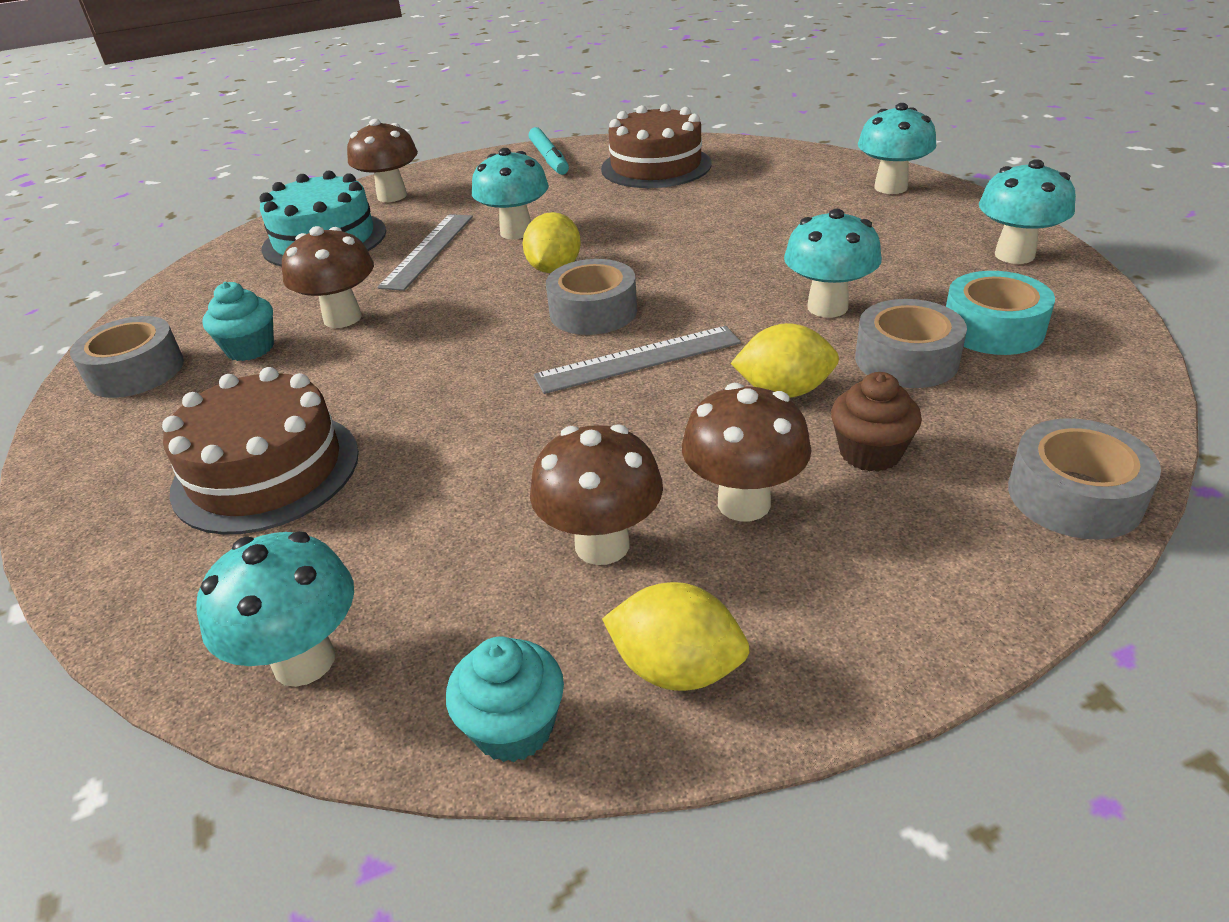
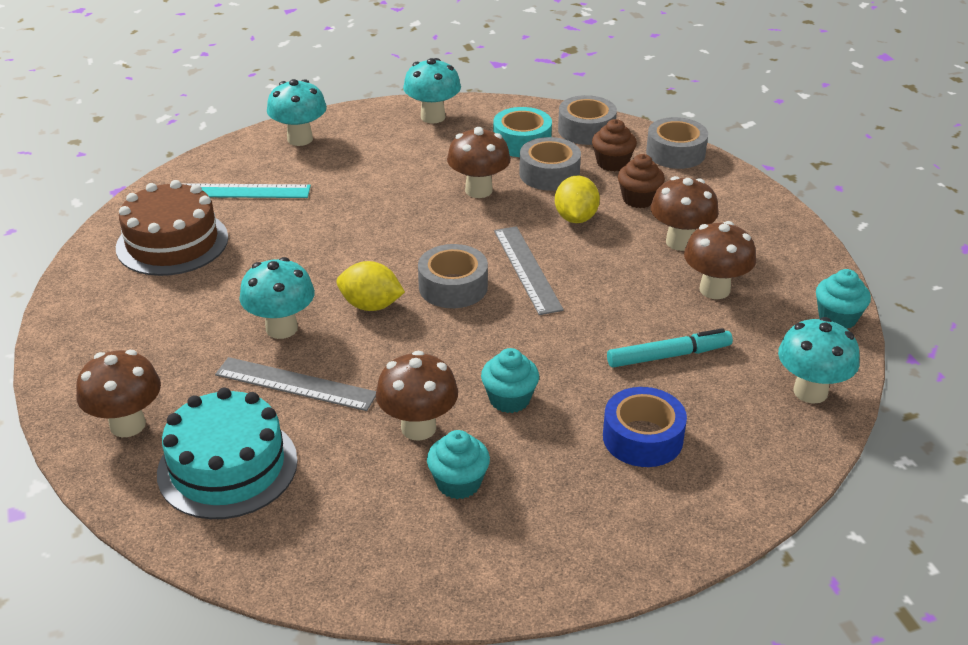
camera: 90 degrees left, 0 degrees up
grey tape [70,316,184,398] -> grey tape moved to [558,95,617,145]
brown cake [162,367,359,535] -> blue tape [603,387,687,467]
turquoise marker [529,127,569,175] -> turquoise marker moved to [607,328,733,367]
yellow lemon [602,582,750,691] -> none
turquoise mushroom [784,209,882,317] -> brown mushroom [447,127,511,198]
none -> turquoise ruler [181,183,311,198]
none -> turquoise cupcake [481,348,539,413]
none -> brown cupcake [592,119,637,171]

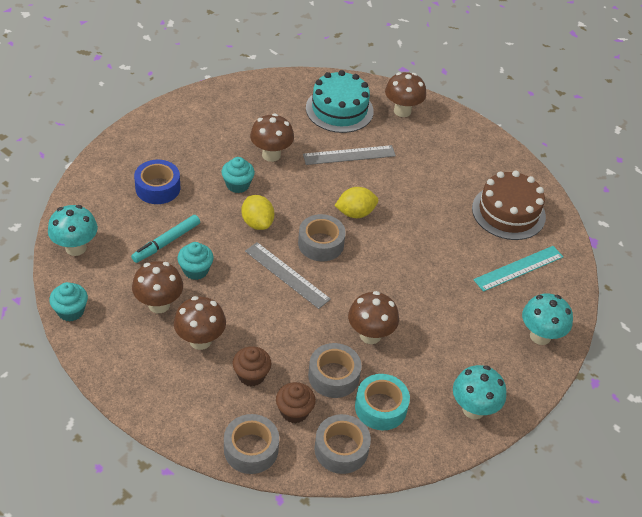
camera: 145 degrees right, 10 degrees up
turquoise mushroom [240,257,315,339] -> none
turquoise cupcake [427,430,490,499] -> turquoise cupcake moved to [177,242,214,280]
yellow lemon [555,176,600,223] -> yellow lemon moved to [241,195,274,230]

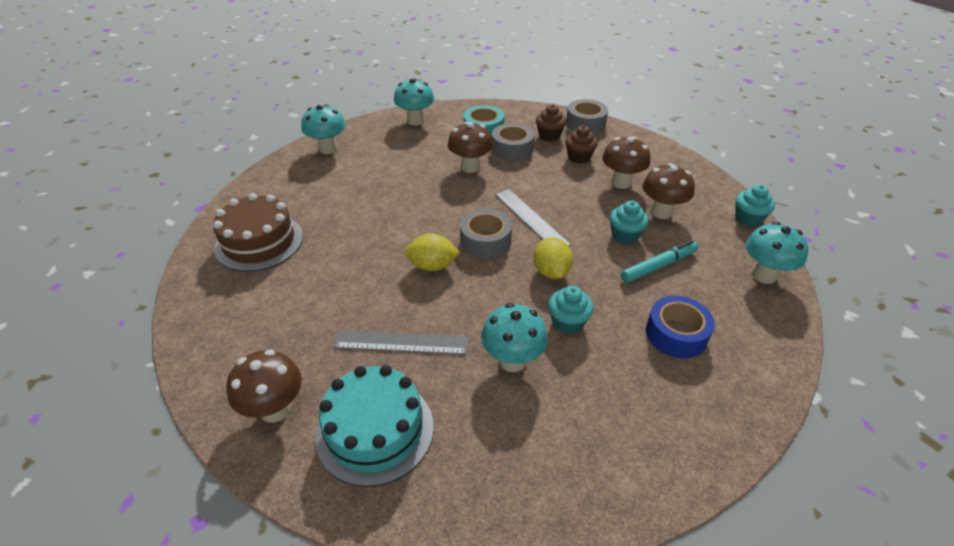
camera: 160 degrees left, 5 degrees down
brown mushroom [250,114,294,162] -> turquoise mushroom [481,303,548,372]
grey tape [314,414,371,474] -> none
turquoise ruler [473,246,563,292] -> none

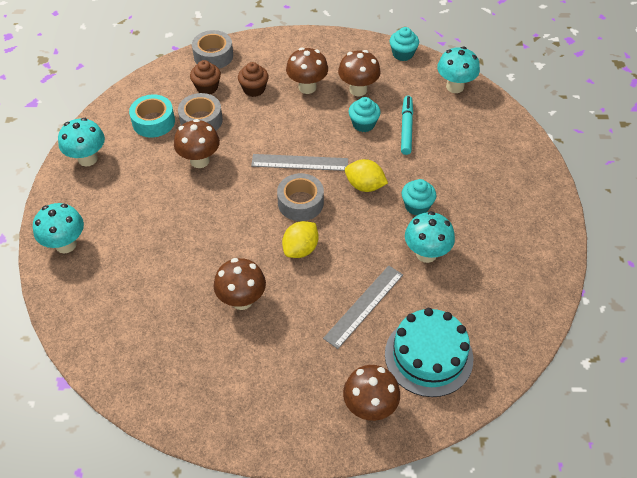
camera: 55 degrees left, 10 degrees up
brown cake [213,193,303,272] -> none
blue tape [646,296,715,358] -> none
none -> brown mushroom [214,258,266,310]

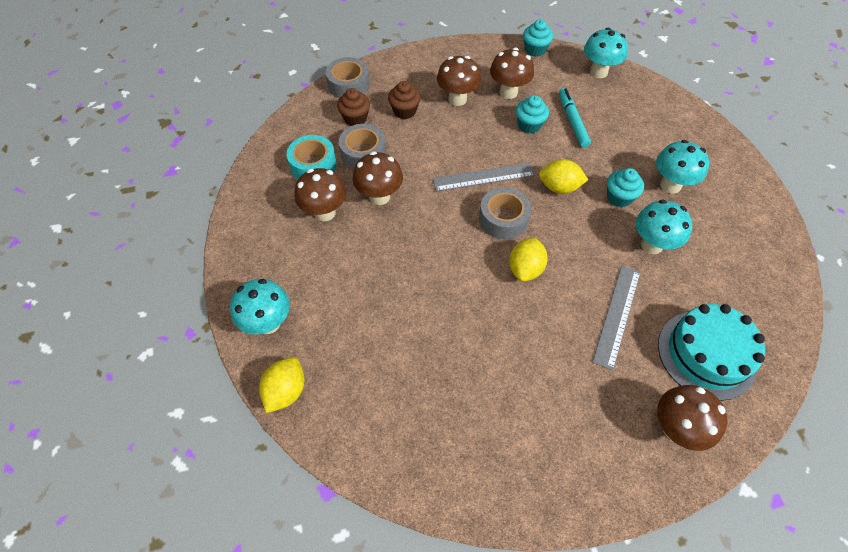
camera: 15 degrees left, 5 degrees up
turquoise mushroom [58,118,105,166] -> turquoise mushroom moved to [656,140,709,194]
brown mushroom [214,258,266,310] -> brown mushroom moved to [294,168,346,221]
none -> yellow lemon [259,357,304,413]

